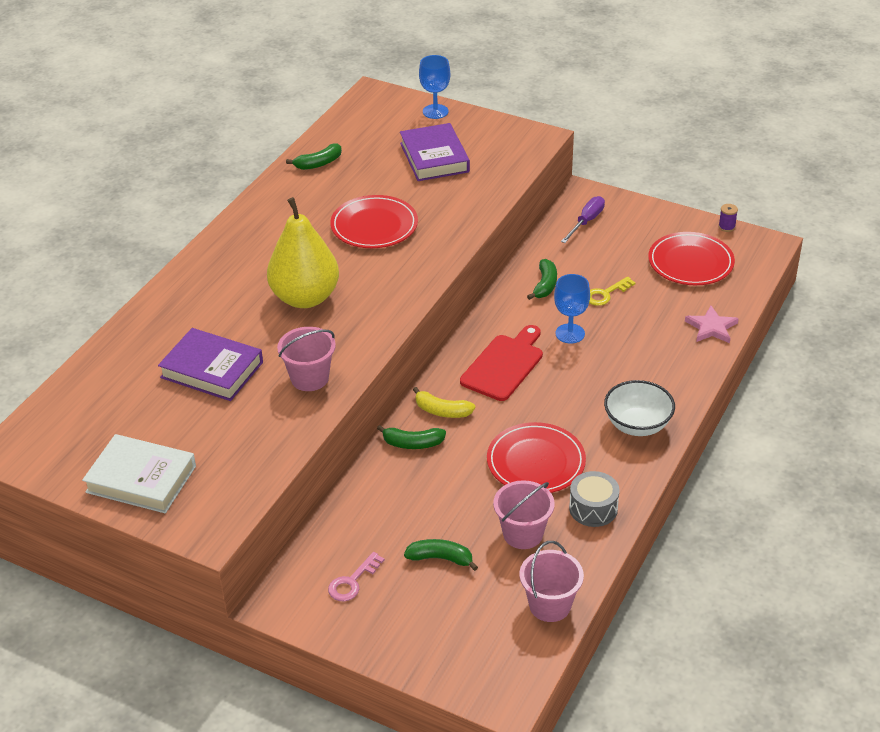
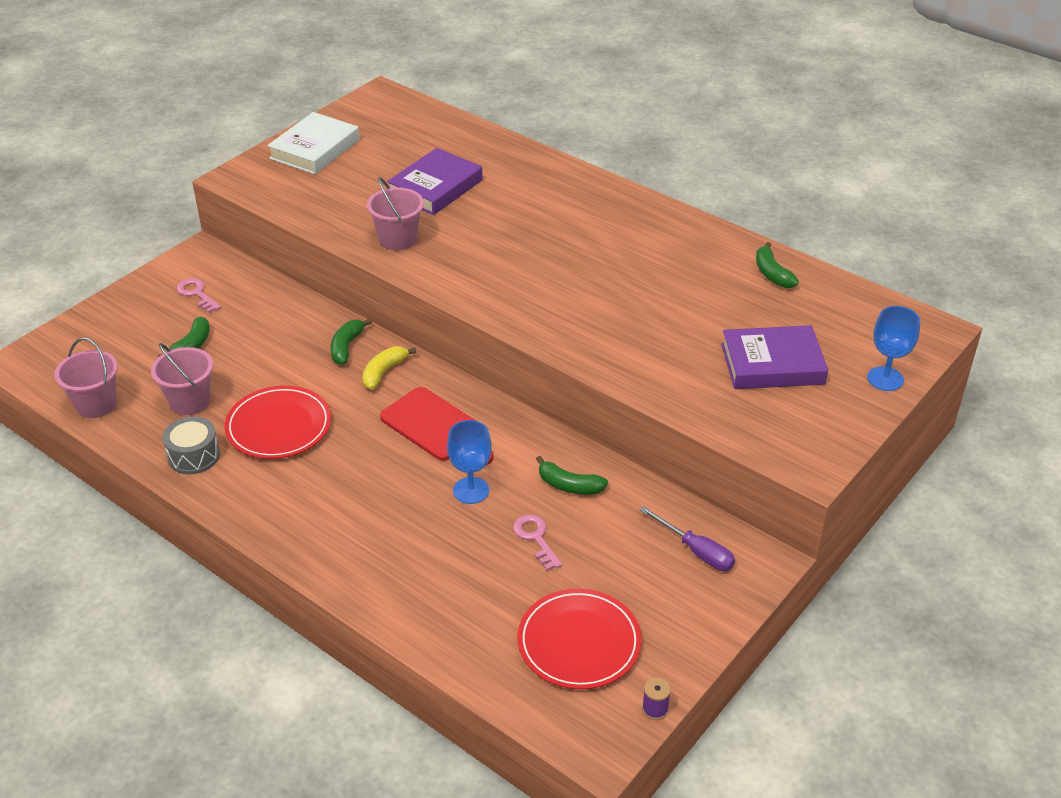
camera: 100 degrees right, 0 degrees up
yellow pear [267,197,339,308] -> none
red plate [330,195,418,248] -> none
yellow key [589,276,636,306] -> pink key [513,514,562,571]
white bowl [604,380,675,436] -> none
pink star [685,306,739,343] -> none

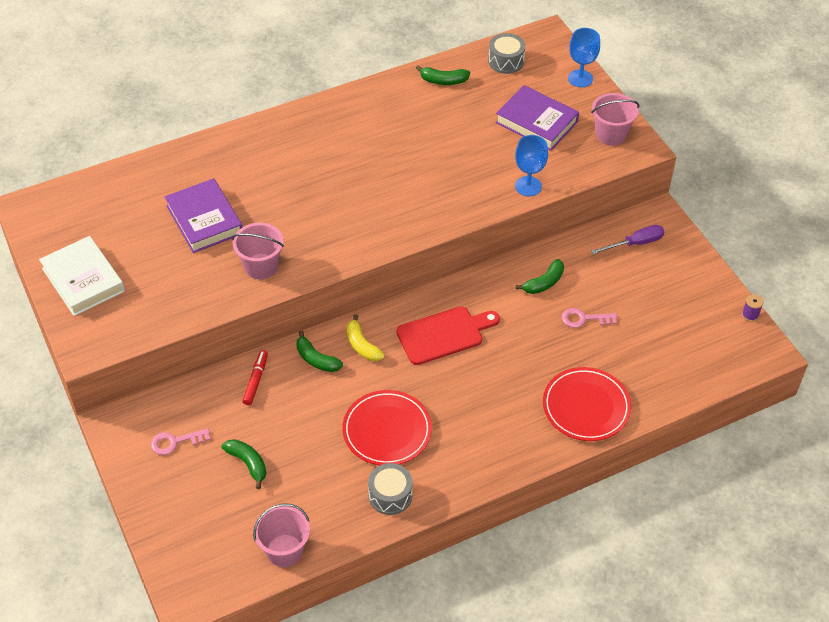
camera: 65 degrees left, 10 degrees up
pink bucket [151,343,213,415] -> pink bucket moved to [591,93,640,146]
blue goblet [447,420,492,504] -> blue goblet moved to [515,135,548,196]
red plate [518,589,642,689] -> red plate moved to [543,367,631,441]
purple book [721,325,828,389] -> purple book turned 75 degrees counterclockwise [495,85,579,151]
none -> red marker [242,350,268,405]
none -> grey drum [488,33,525,74]

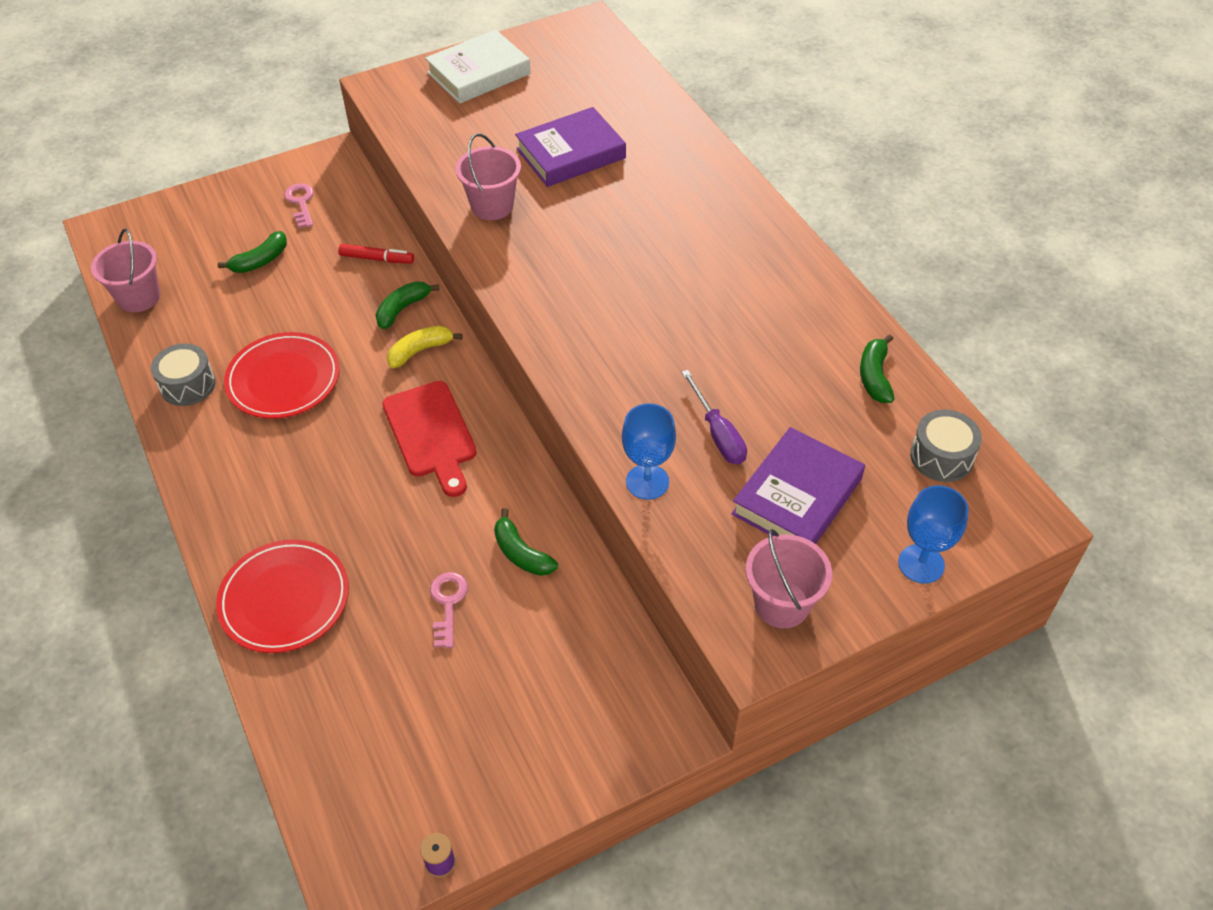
camera: 90 degrees right, 0 degrees up
purple screwdriver [591,225,664,254] -> purple screwdriver moved to [682,370,747,464]

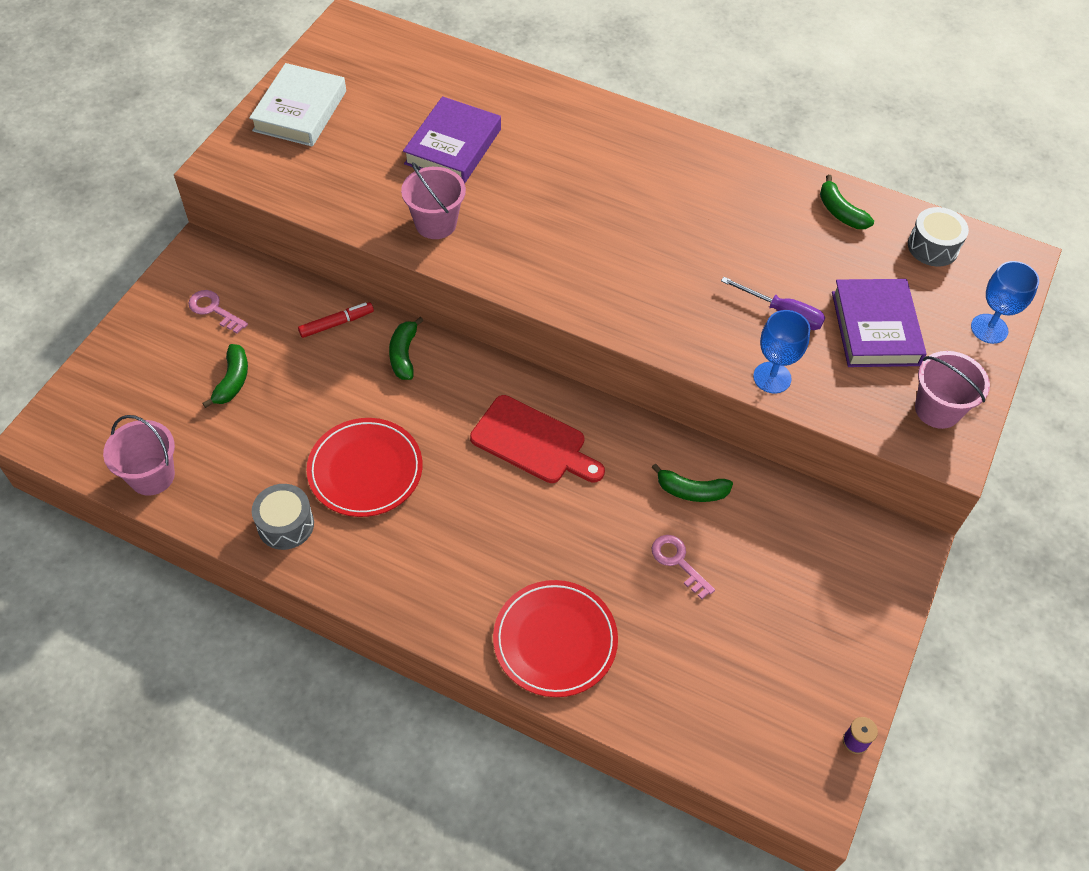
camera: 40 degrees left, 5 degrees up
yellow banana [387,326,463,368] -> none

